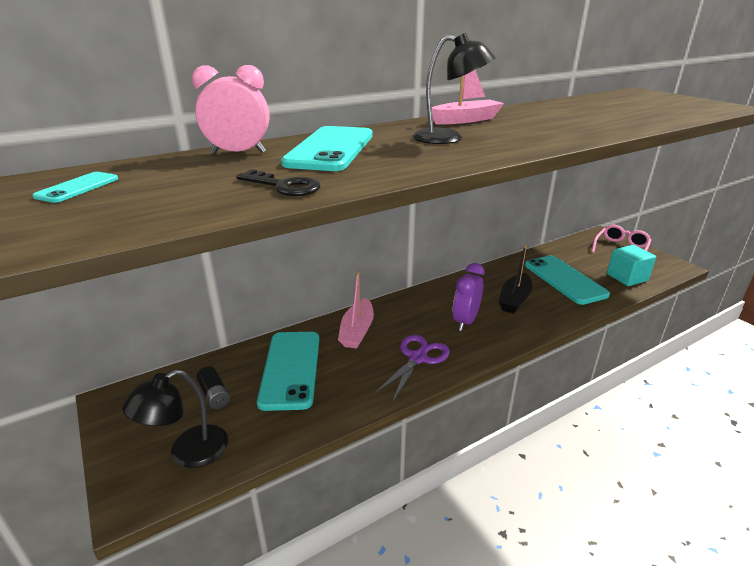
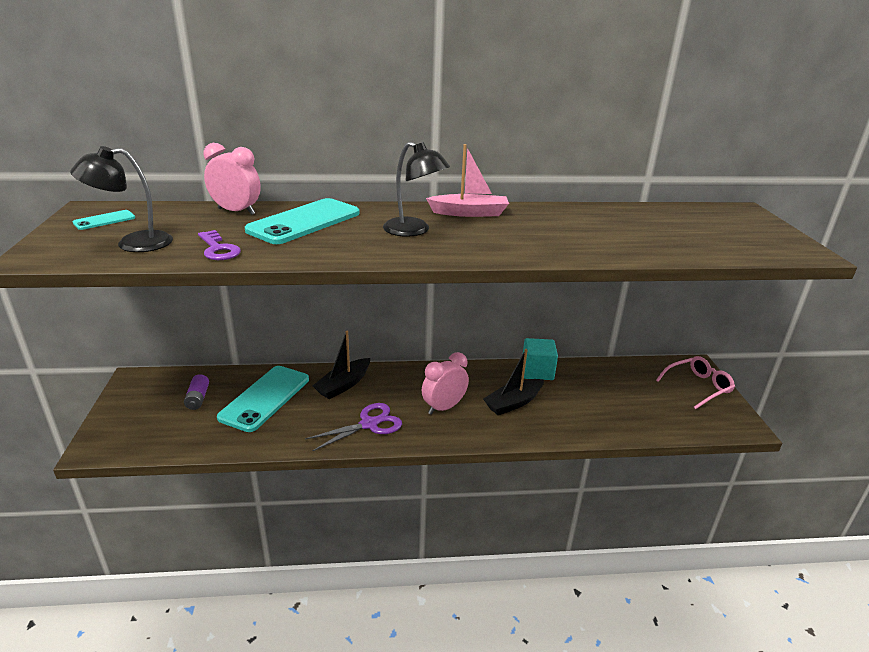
camera: 25 degrees right, 0 degrees up
black lamp [122,370,228,468] -> black lamp moved to [70,146,173,252]
black battery [196,366,230,409] -> purple battery [184,374,209,410]
black key [236,169,320,196] -> purple key [198,230,241,260]
pink boat [338,271,374,349] -> black boat [313,331,370,399]
purple clock [453,263,485,331] -> pink clock [422,352,469,415]
turquoise phone [525,255,610,305] -> none
turquoise cube [607,245,656,286] -> turquoise cube moved to [523,338,558,380]

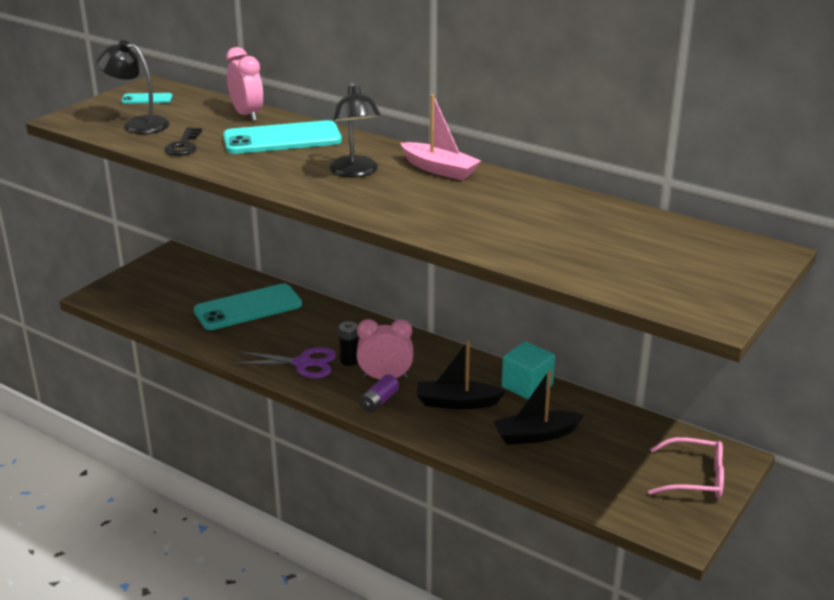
camera: 40 degrees right, 0 degrees up
purple battery [184,374,209,410] -> purple battery moved to [359,375,399,413]
purple key [198,230,241,260] -> black key [164,127,202,156]
black boat [313,331,370,399] -> black boat moved to [493,370,584,445]
none -> black battery [339,321,358,366]

